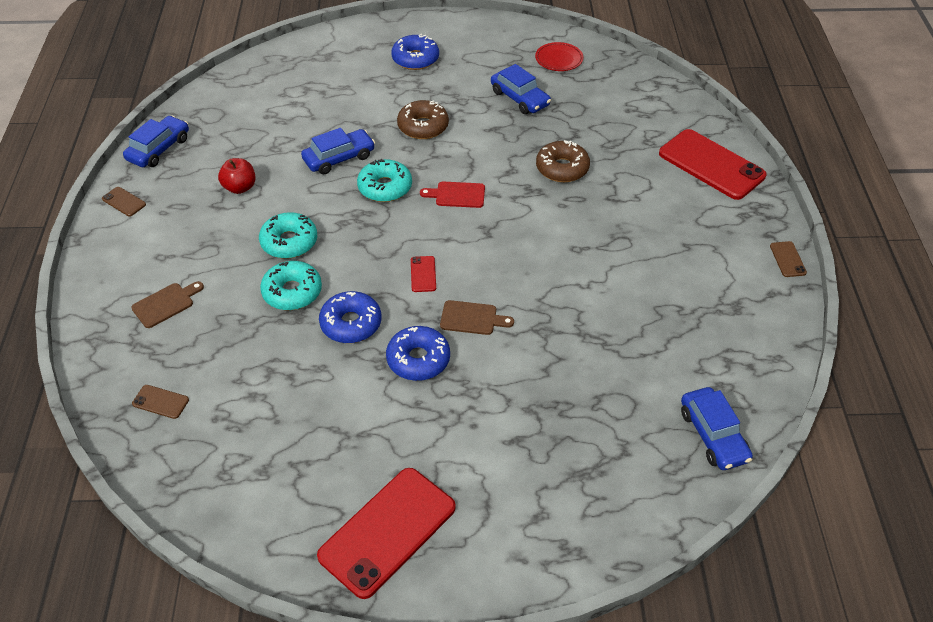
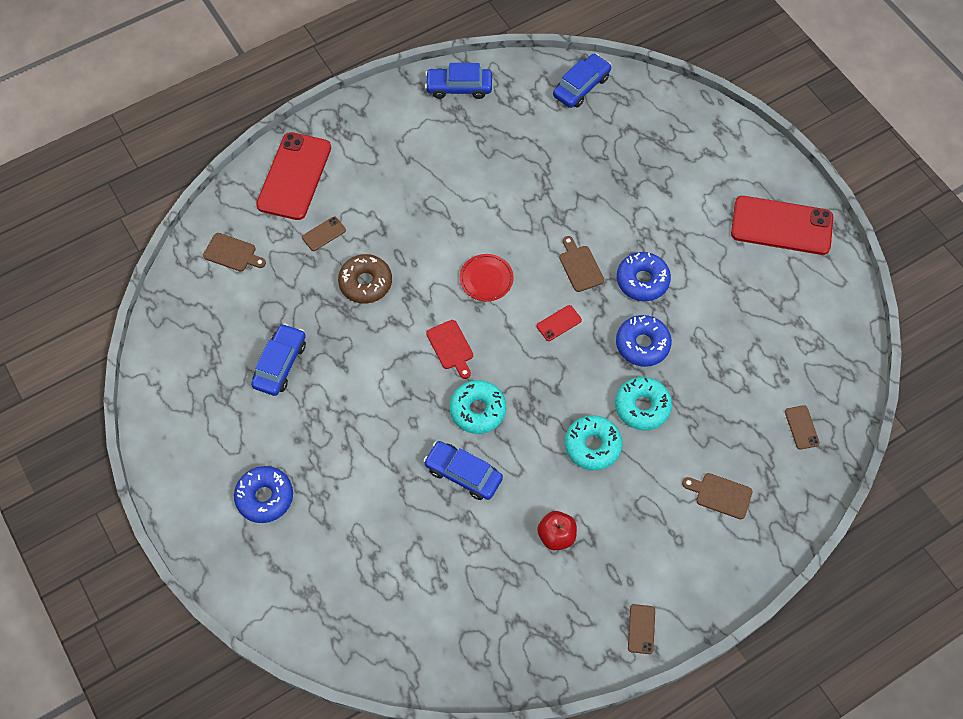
camera: 120 degrees left, 15 degrees up
blue car [123,116,189,167] -> blue car moved to [425,63,492,99]
brown donut [397,100,449,139] -> none
red plate [535,42,584,71] -> red plate moved to [460,254,514,301]
brown phone [770,241,807,277] -> brown phone moved to [302,217,346,251]
none -> brown cutting board [203,233,266,272]

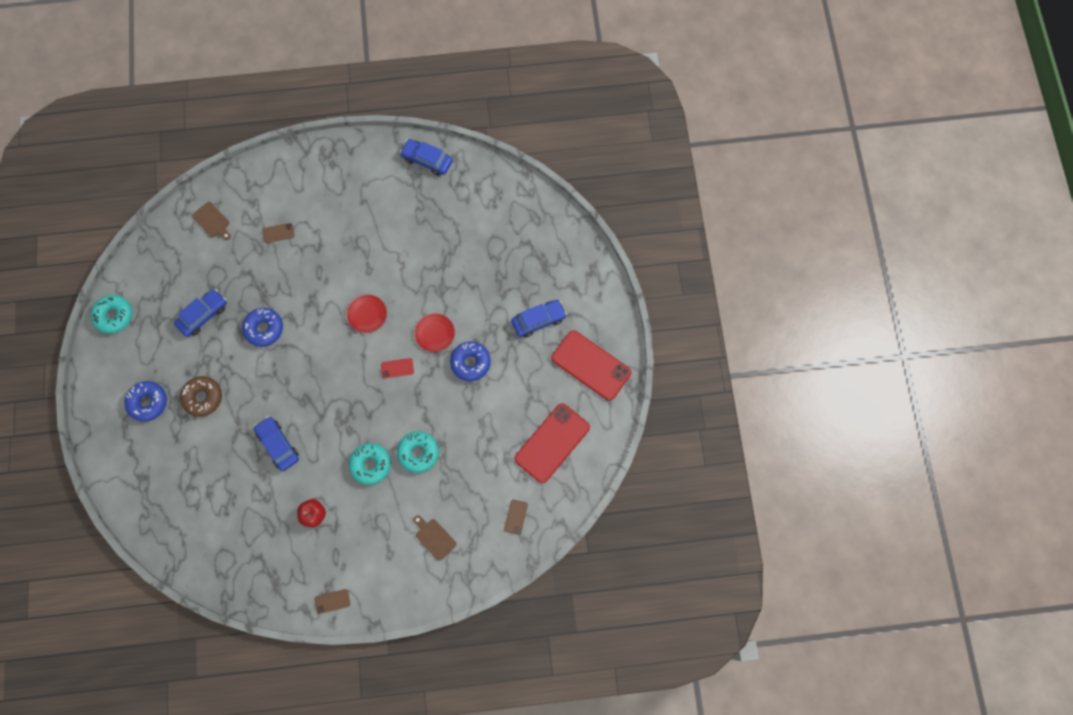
camera: 25 degrees right, 10 degrees up
red phone [256,132,331,220] -> red phone moved to [514,403,590,483]
brown donut [338,254,392,304] -> brown donut moved to [180,376,222,417]
red cutting board [426,320,473,379] -> none
turquoise donut [450,380,506,434] -> turquoise donut moved to [91,295,132,334]
blue car [553,53,611,108] -> blue car moved to [511,300,567,337]
brown cutting board [559,236,604,292] -> red plate [414,313,455,352]
blue donut [616,315,672,367] -> blue donut moved to [242,308,283,347]
brown phone [628,604,655,654] -> brown phone turned 45 degrees clockwise [314,589,350,614]

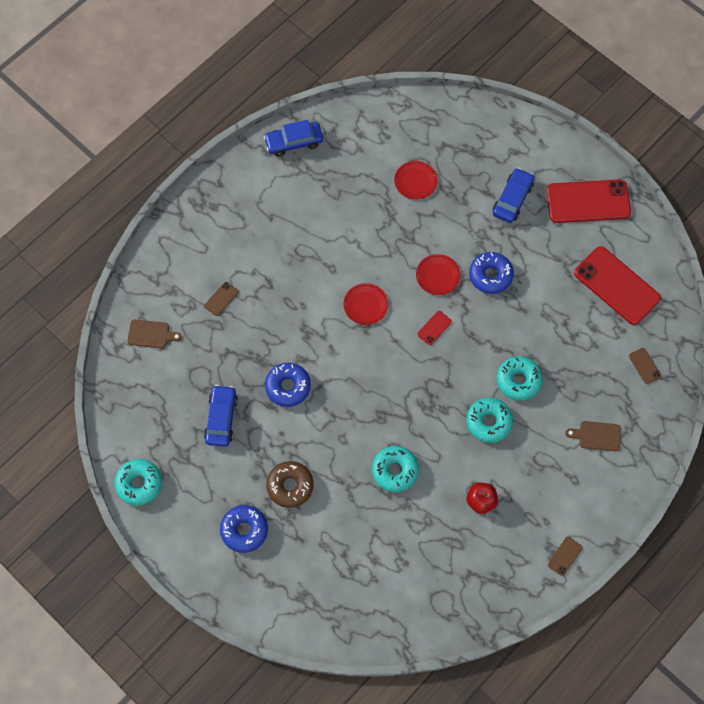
camera: 40 degrees left, 5 degrees down
blue car [254,416,299,471] -> turquoise donut [372,446,419,492]
red phone [514,403,590,483] -> red phone turned 45 degrees counterclockwise [574,246,661,325]
none -> red plate [394,161,438,200]

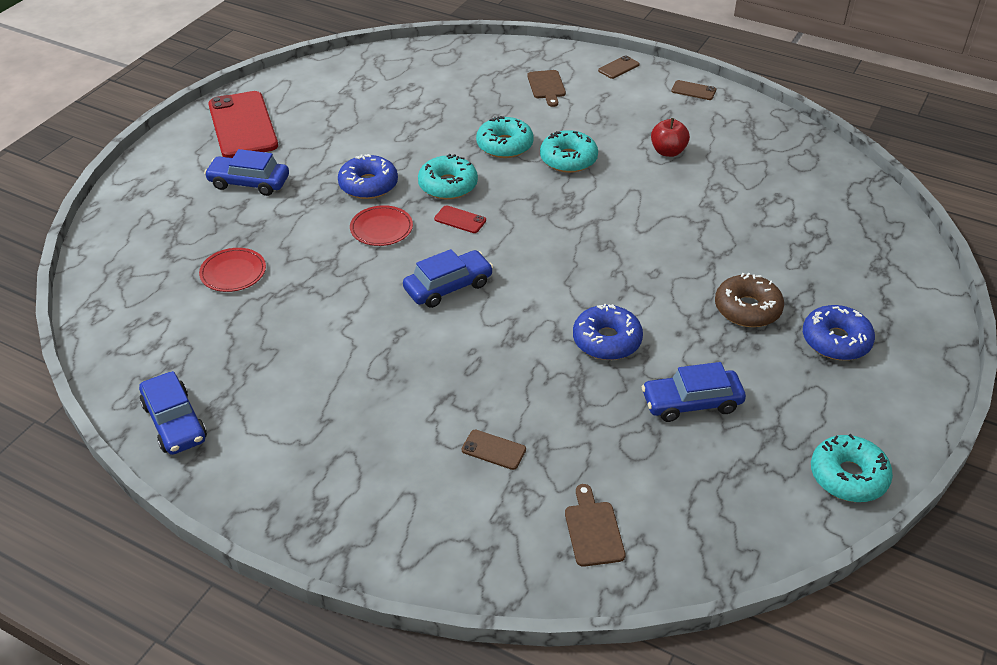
camera: 105 degrees left, 25 degrees down
red plate [344,283,389,325] -> blue car [403,249,493,308]
turquoise donut [372,446,419,492] -> turquoise donut moved to [418,154,478,200]
red phone [574,246,661,325] -> none
brown phone [629,348,661,384] -> brown phone moved to [598,55,640,79]

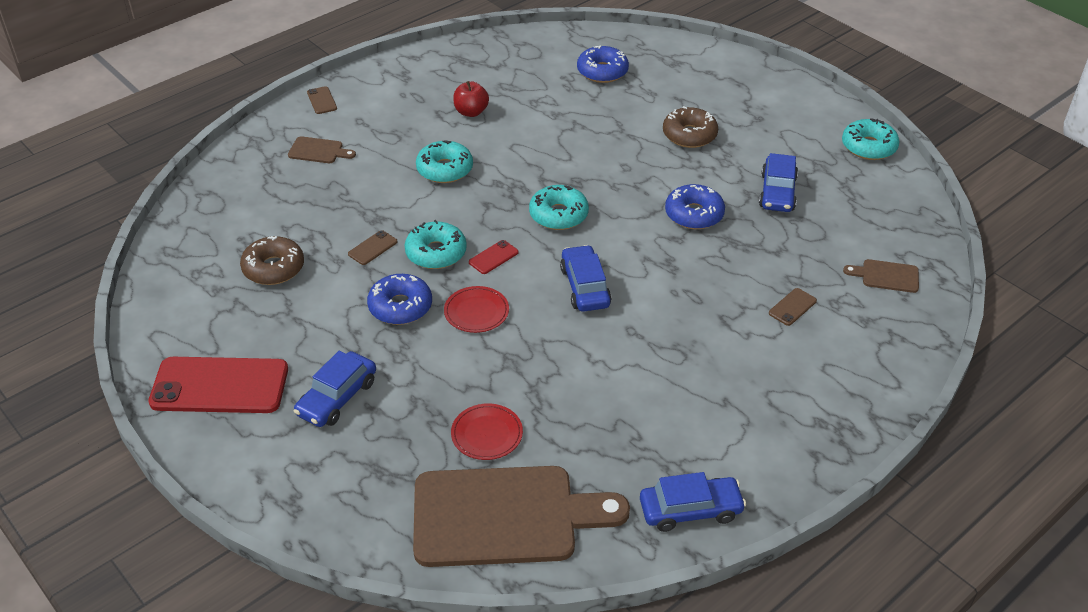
camera: 70 degrees left, 0 degrees up
turquoise donut [476,116,534,158] -> turquoise donut moved to [529,185,589,230]
brown phone [671,80,716,100] -> brown phone moved to [348,230,397,265]
blue donut [803,305,875,360] -> blue donut moved to [577,46,629,83]
none -> brown donut [240,236,304,285]
none -> brown cutting board [413,466,630,567]

